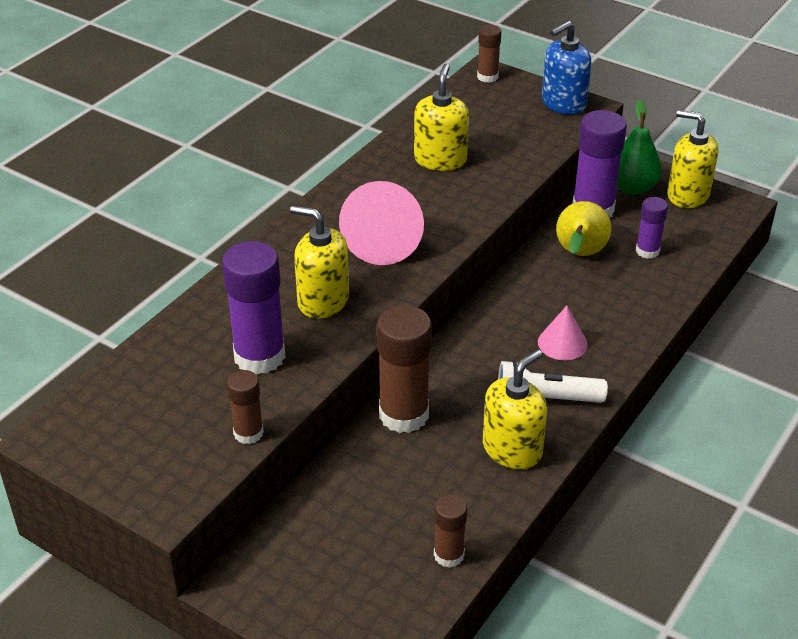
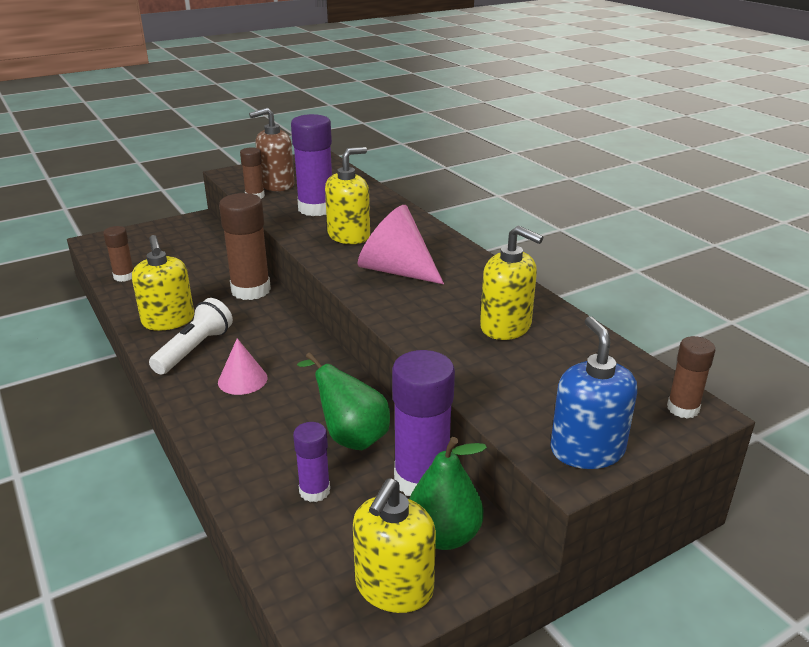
camera: 115 degrees right, 10 degrees down
yellow pear [556,201,612,256] -> green pear [297,352,390,450]
yellow soap dispenser [667,110,719,208] -> yellow soap dispenser turned 150 degrees clockwise [353,478,436,613]
none -> brown soap dispenser [249,108,295,191]

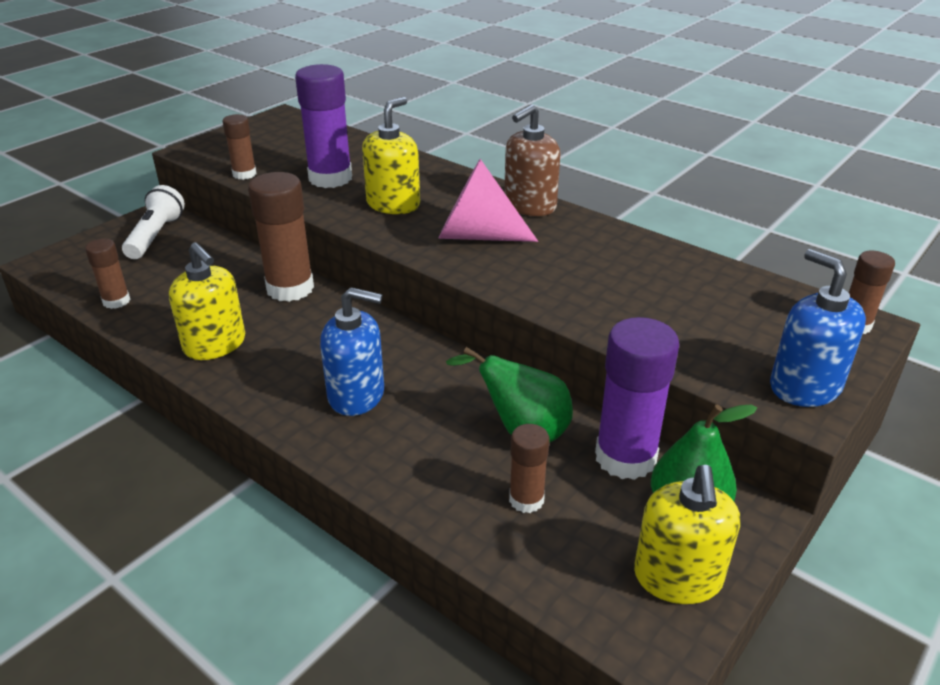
camera: 20 degrees left, 5 degrees up
white flashlight [149,298,233,375] -> white flashlight moved to [122,185,185,259]
pink cone [218,338,267,395] -> blue soap dispenser [320,287,384,416]
brown soap dispenser [249,108,295,191] -> brown soap dispenser moved to [504,104,560,216]
purple glue stick [293,422,330,502] -> brown glue stick [509,424,550,513]
yellow soap dispenser [480,226,543,340] -> none

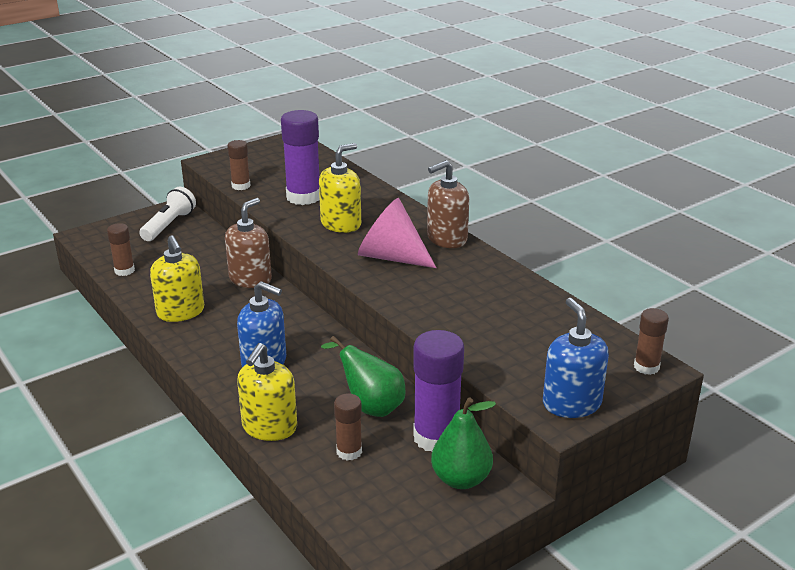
camera: 15 degrees right, 5 degrees down
brown glue stick [248,172,314,302] -> brown soap dispenser [225,198,272,288]
yellow soap dispenser [634,465,740,604] -> yellow soap dispenser moved to [237,343,297,441]

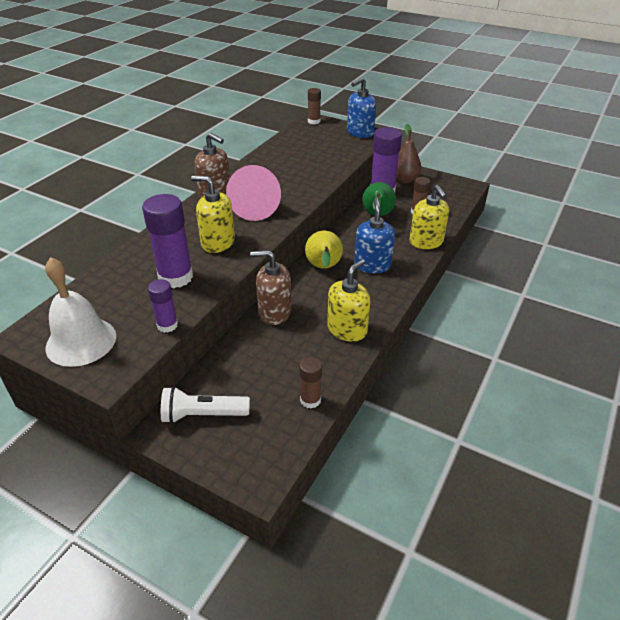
camera: 115 degrees left, 10 degrees up
brown glue stick [227,140,250,190] -> purple glue stick [148,279,178,333]
yellow soap dispenser [237,343,297,441] -> yellow soap dispenser turned 75 degrees clockwise [410,185,449,249]
green pear [431,398,496,489] -> brown pear [396,124,422,183]
none -> white bell [45,257,116,367]
none -> yellow pear [305,231,343,269]

